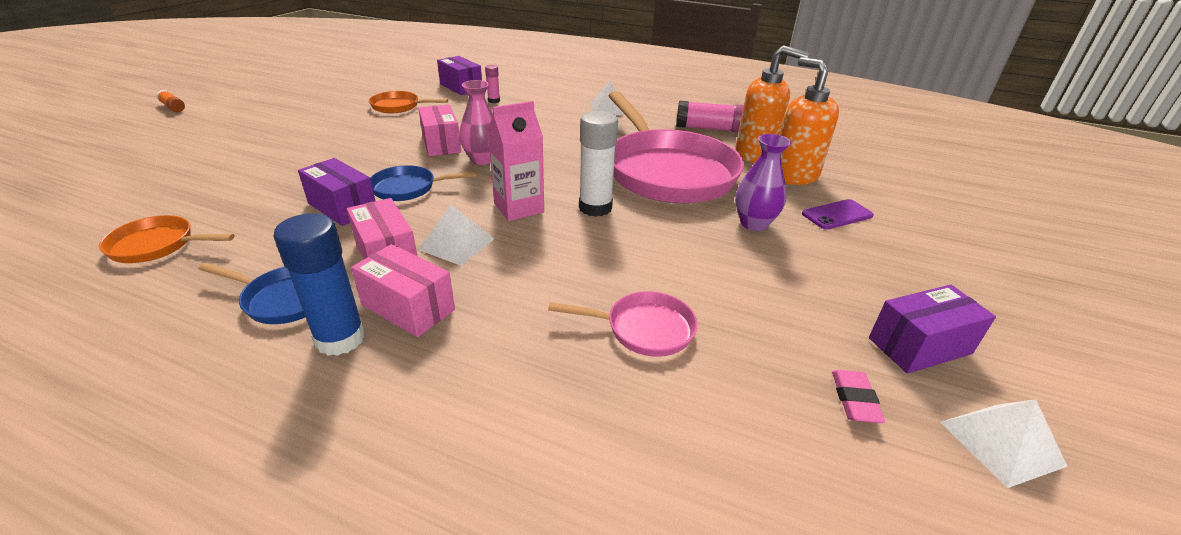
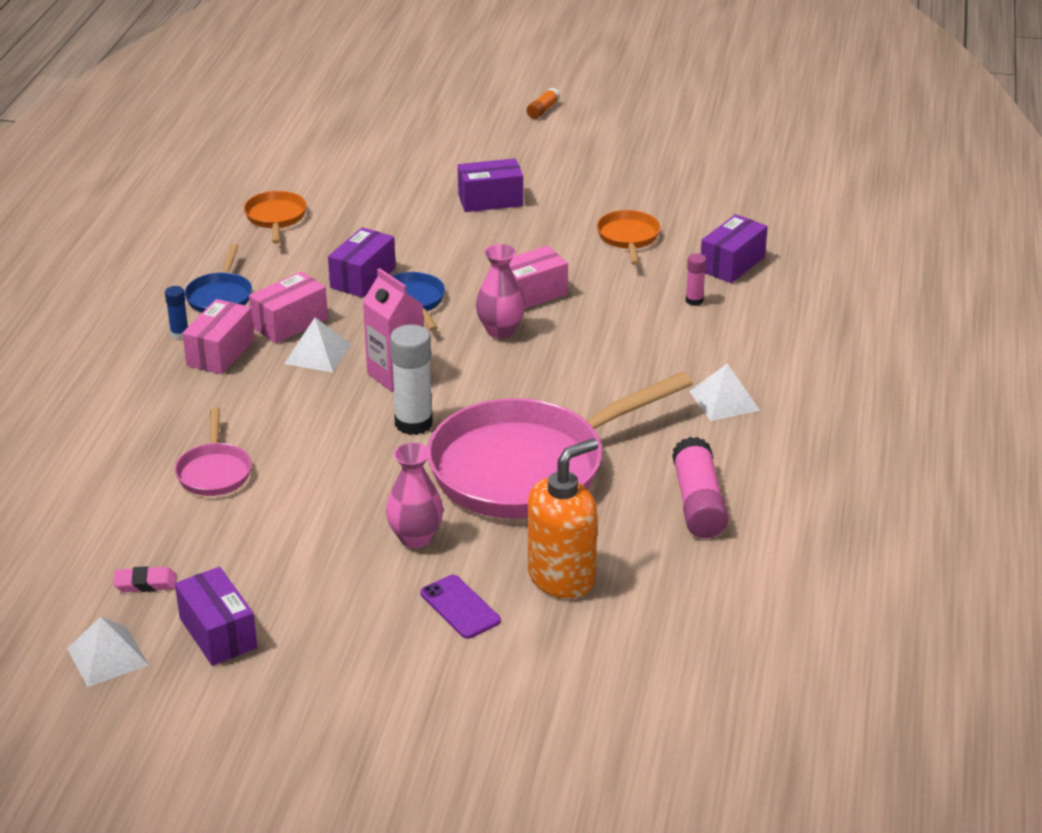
camera: 80 degrees right, 0 degrees up
blue glue stick [273,213,365,356] -> blue glue stick [165,286,188,339], size x0.52
orange soap dispenser [735,45,809,163] -> none
purple vase [735,134,791,231] -> pink vase [386,443,443,548]
none -> purple box [458,158,523,212]

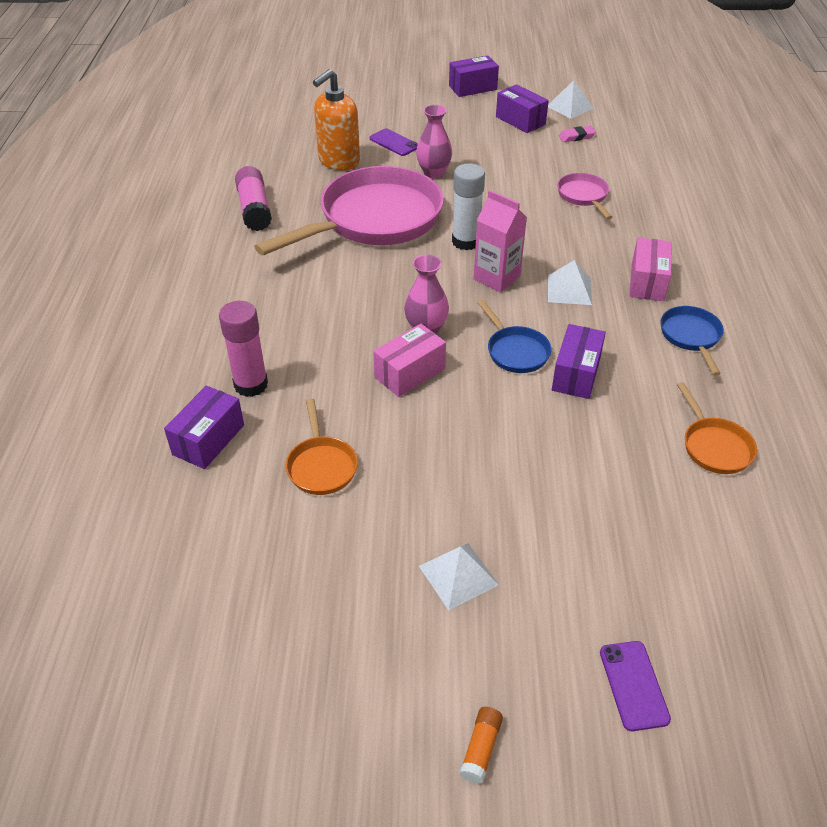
camera: 170 degrees right, 10 degrees up
blue glue stick [165,286,188,339] -> none
pink box [249,271,328,343] -> none
purple box [458,158,523,212] -> purple box moved to [449,55,499,97]
pink glue stick [686,253,707,306] -> pink glue stick [219,301,268,397], size x1.94
white pyramid [689,363,760,421] -> white pyramid moved to [419,543,499,610]
none -> purple phone [600,641,671,731]

